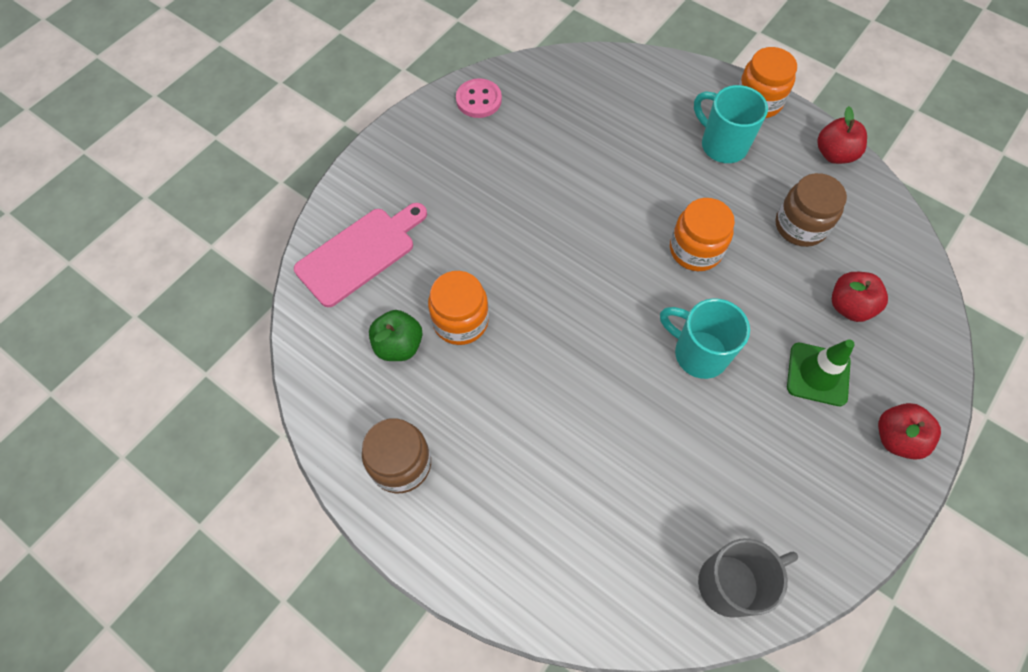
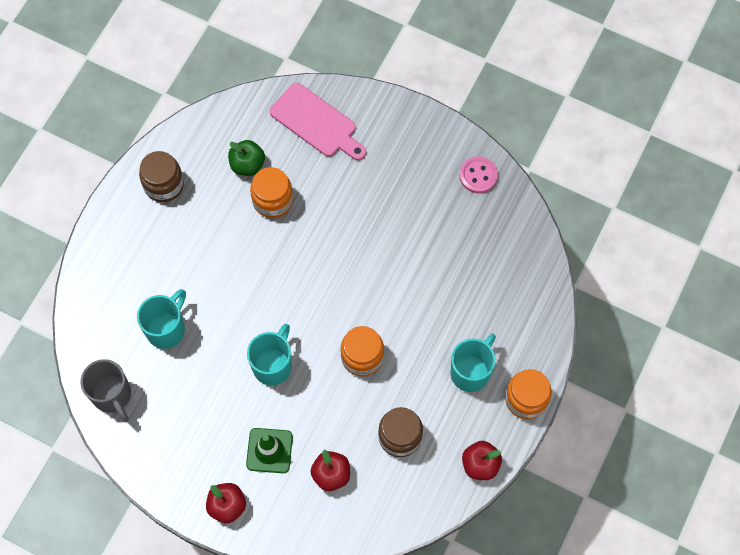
camera: 80 degrees right, 5 degrees up
none -> turquoise mug [137,289,186,349]

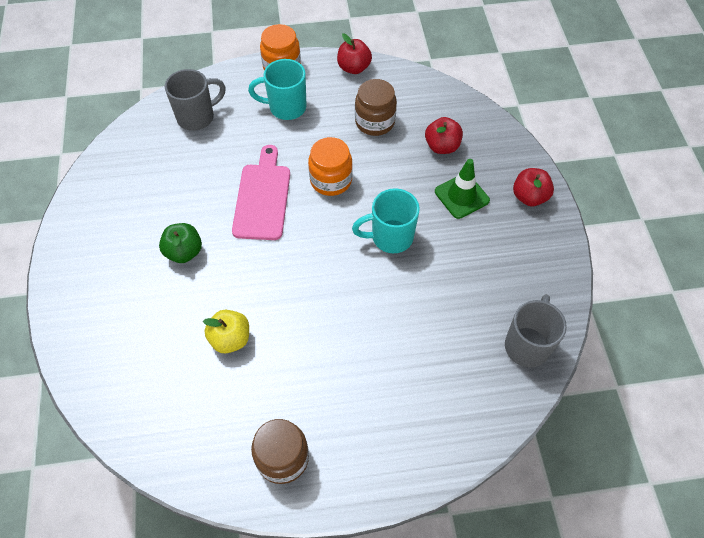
camera: 125 degrees left, 10 degrees down
turquoise mug [137,289,186,349] -> none
green apple [228,140,265,176] -> green apple moved to [159,223,202,263]
orange jar [250,167,293,218] -> yellow apple [203,310,249,353]
pink cutting board [270,83,366,160] -> pink cutting board moved to [232,145,290,240]
pink button [460,156,498,193] -> none
none -> grey mug [165,69,226,131]

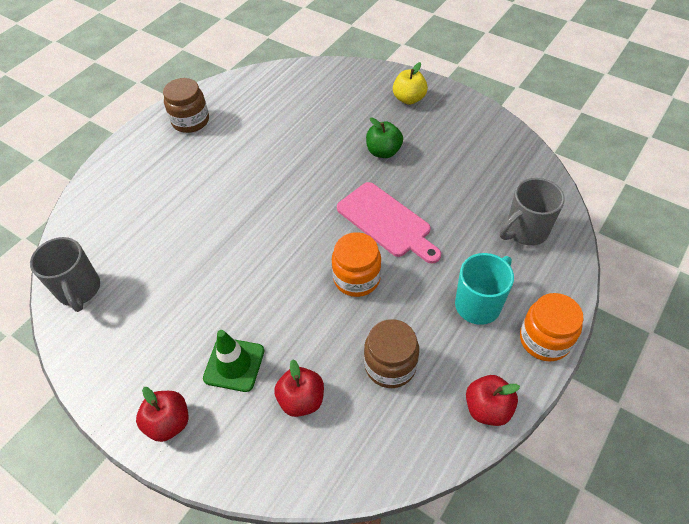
camera: 135 degrees right, 5 degrees down
grey mug [165,69,226,131] -> grey mug turned 45 degrees clockwise [500,178,565,246]
yellow apple [203,310,249,353] -> yellow apple moved to [393,62,428,105]
turquoise mug [352,188,420,253] -> none

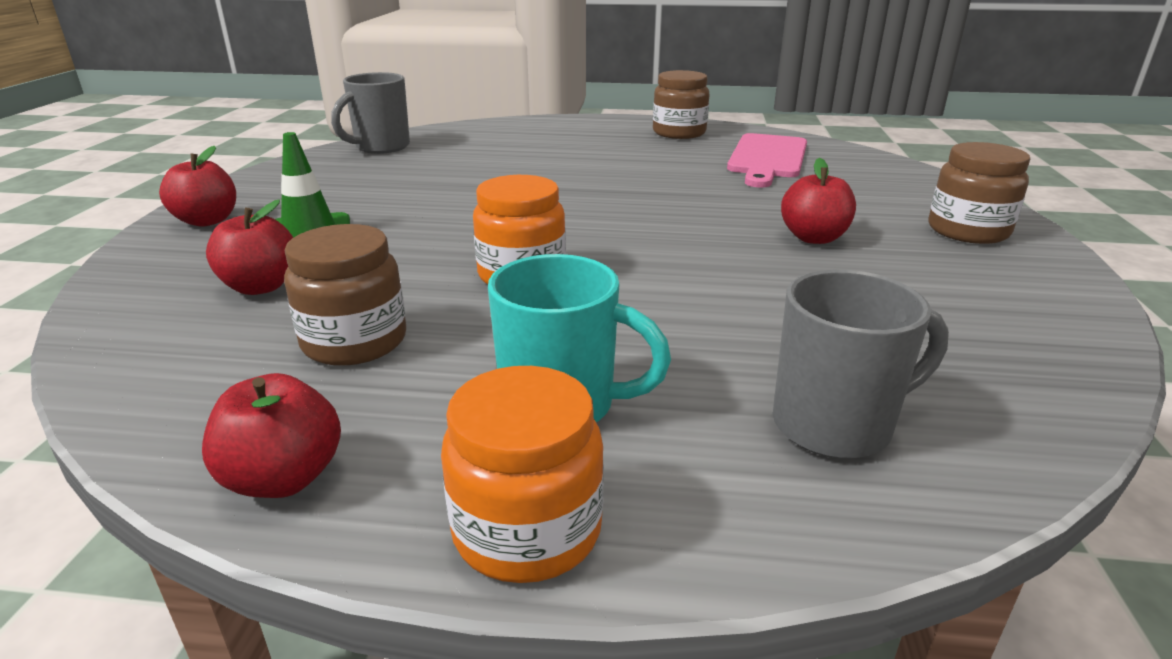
camera: 60 degrees right, 25 degrees down
pink cutting board [337,182,441,263] -> pink cutting board moved to [727,133,807,188]
green apple [366,117,403,158] -> red apple [781,158,856,244]
yellow apple [393,62,428,105] -> brown jar [928,142,1030,244]
grey mug [500,178,565,246] -> grey mug turned 135 degrees clockwise [773,270,949,459]

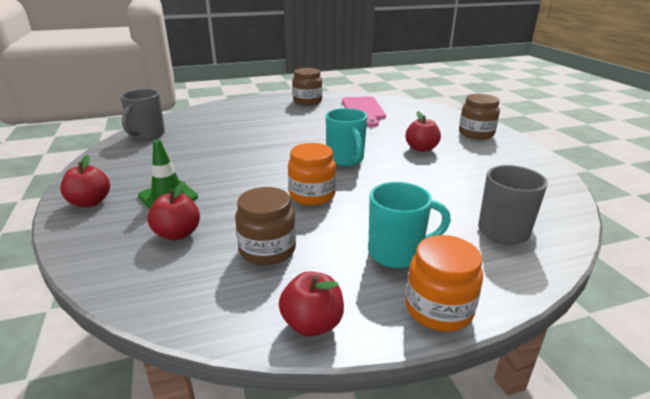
camera: 25 degrees left, 0 degrees up
none -> turquoise mug [326,108,367,166]

